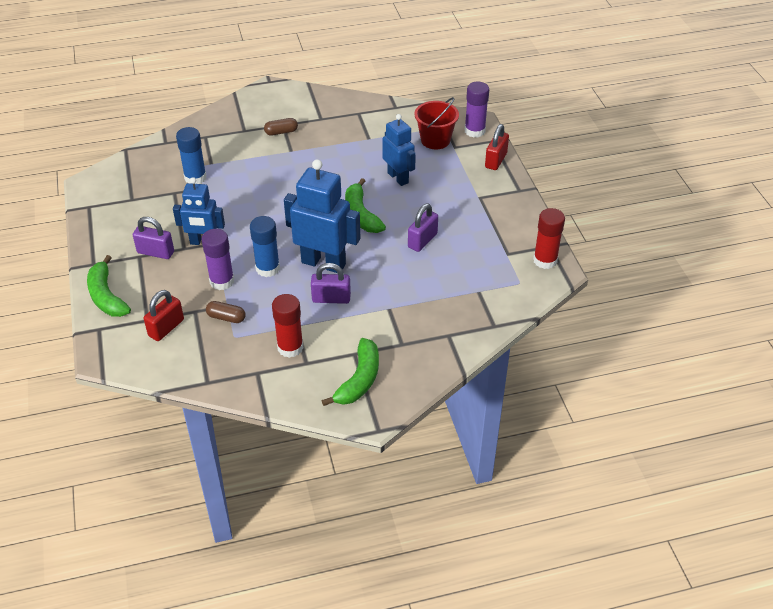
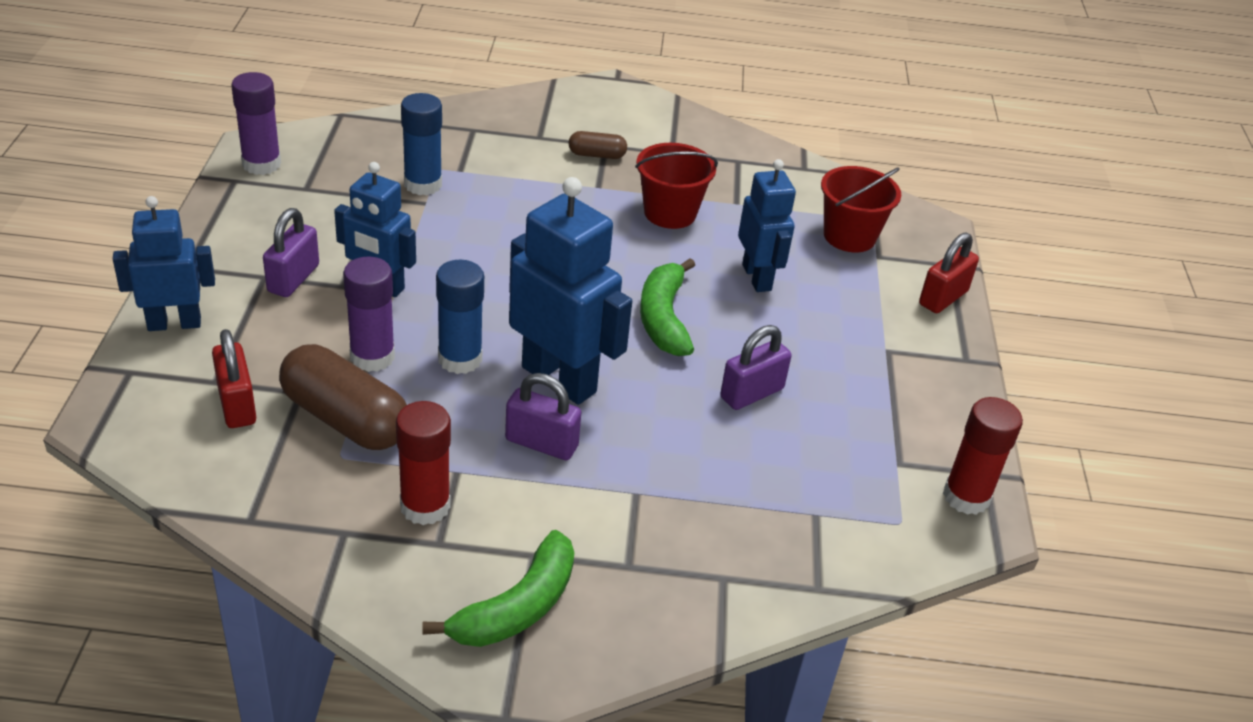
camera: 15 degrees right, 5 degrees down
green banana [87,255,131,317] -> blue robot [113,196,215,331]
purple padlock [133,217,174,259] -> purple padlock turned 75 degrees clockwise [263,208,319,297]
red padlock [144,290,184,341] -> red padlock turned 75 degrees counterclockwise [212,329,256,428]
brown capsule [206,301,246,323] -> brown capsule [279,344,407,450], size x2.01
purple glue stick [465,82,489,138] -> purple glue stick moved to [231,72,281,175]
none -> red bucket [635,143,718,229]

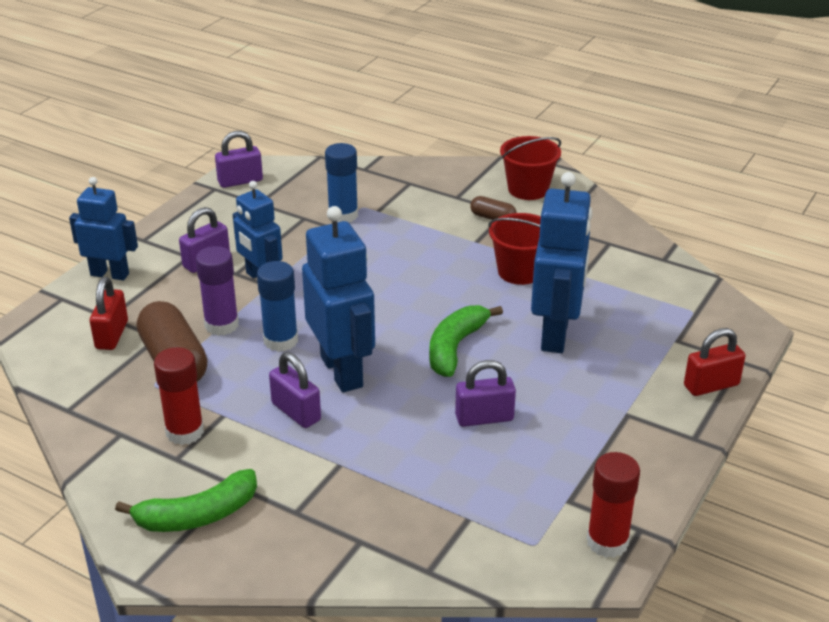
camera: 30 degrees right, 5 degrees down
purple glue stick [231,72,281,175] -> purple padlock [215,131,263,188]
blue robot [738,159,796,292] -> blue robot [531,172,592,353], size x1.55
red bucket [821,166,901,252] -> red bucket moved to [500,136,561,200]

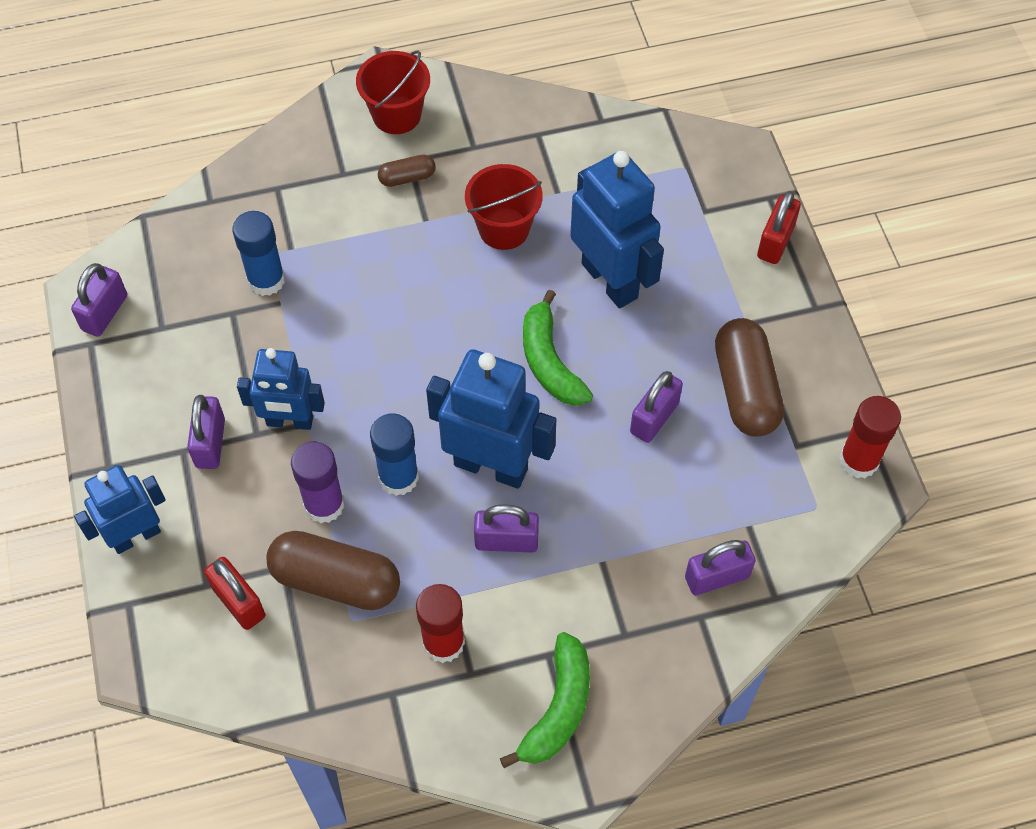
camera: 45 degrees left, 25 degrees up
none -> purple padlock [685,540,756,595]
none -> brown capsule [715,318,784,437]

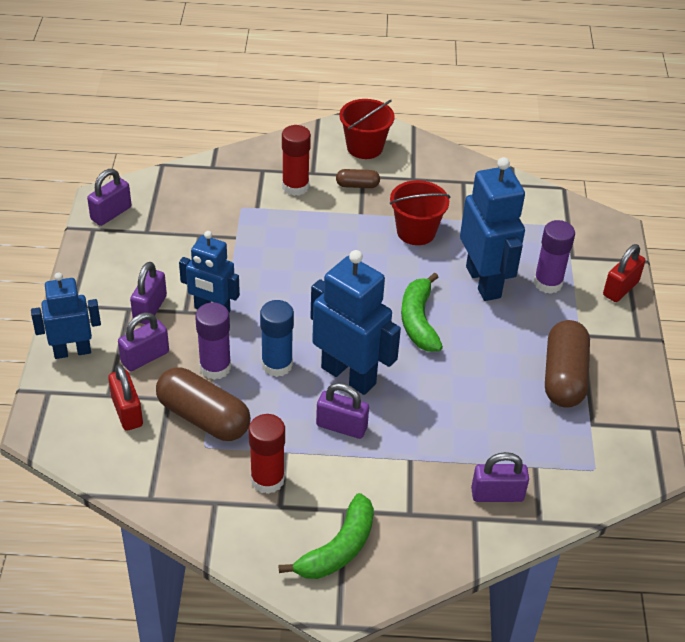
camera: 15 degrees right, 15 degrees down
blue glue stick [232,211,285,296] -> none
purple padlock [630,371,683,443] -> purple padlock moved to [118,313,169,371]
red glue stick [839,396,901,478] -> red glue stick moved to [282,125,311,196]
none -> purple glue stick [534,220,575,294]

